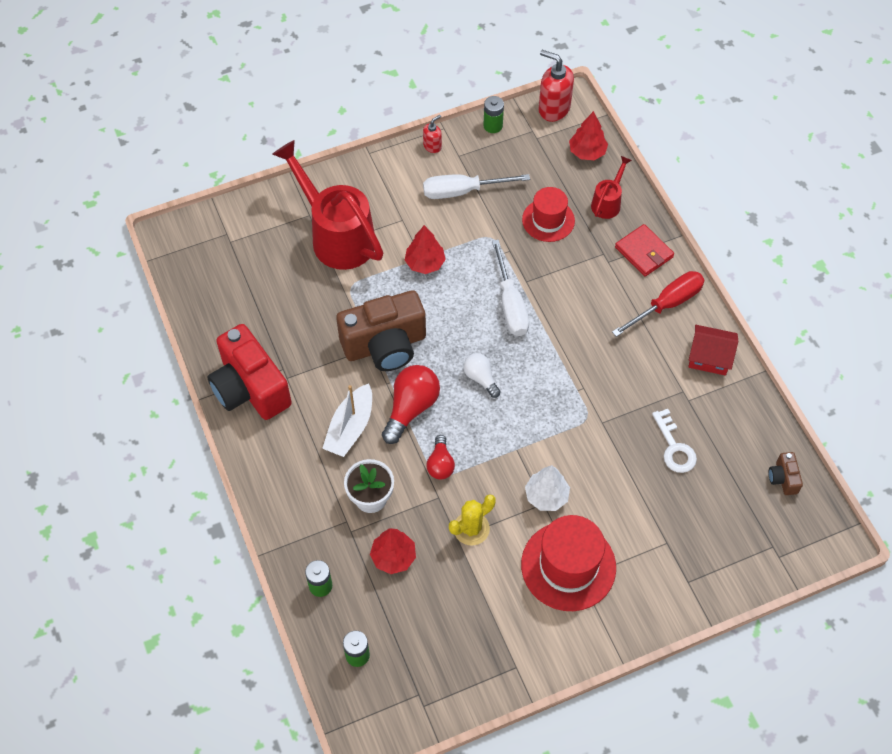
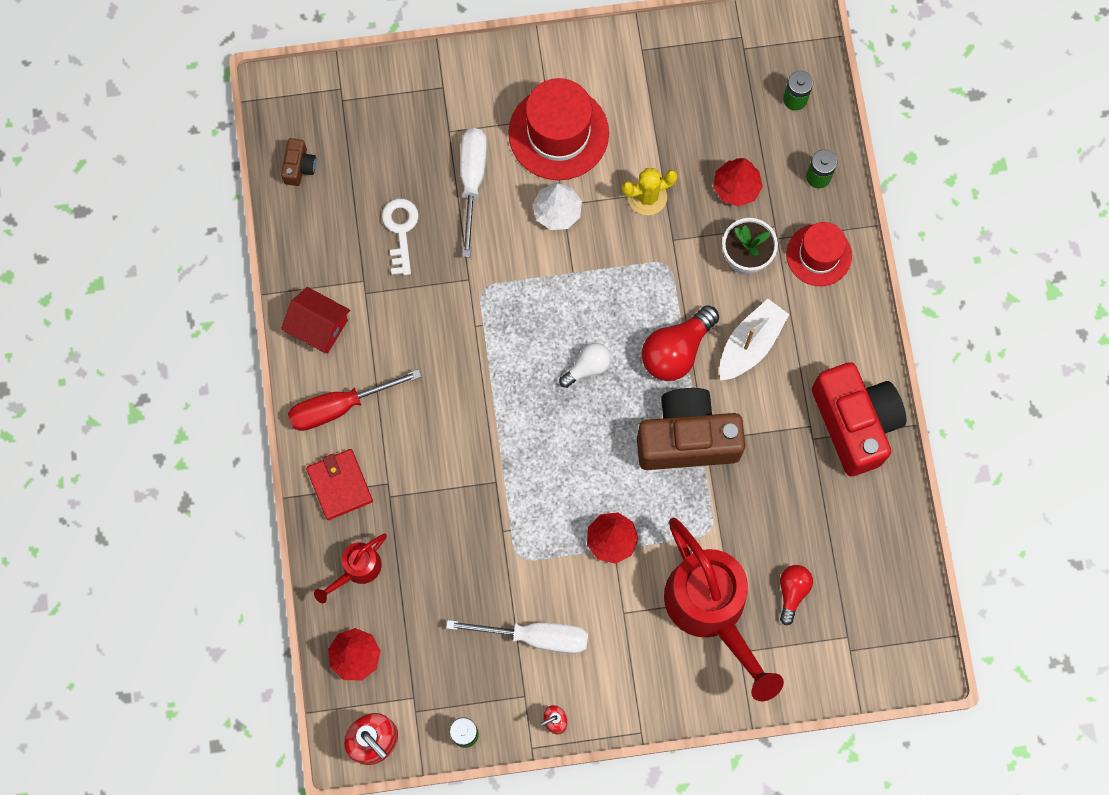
camera: 165 degrees left, 15 degrees up
red light bulb [427,435,455,480] -> red light bulb moved to [780,565,813,625]
white light bulb [464,353,501,398] -> white light bulb turned 105 degrees counterclockwise [559,343,611,388]
white screwdriver [492,240,529,336] -> white screwdriver moved to [460,128,487,257]
red hat [522,187,575,242] -> red hat moved to [786,222,852,286]

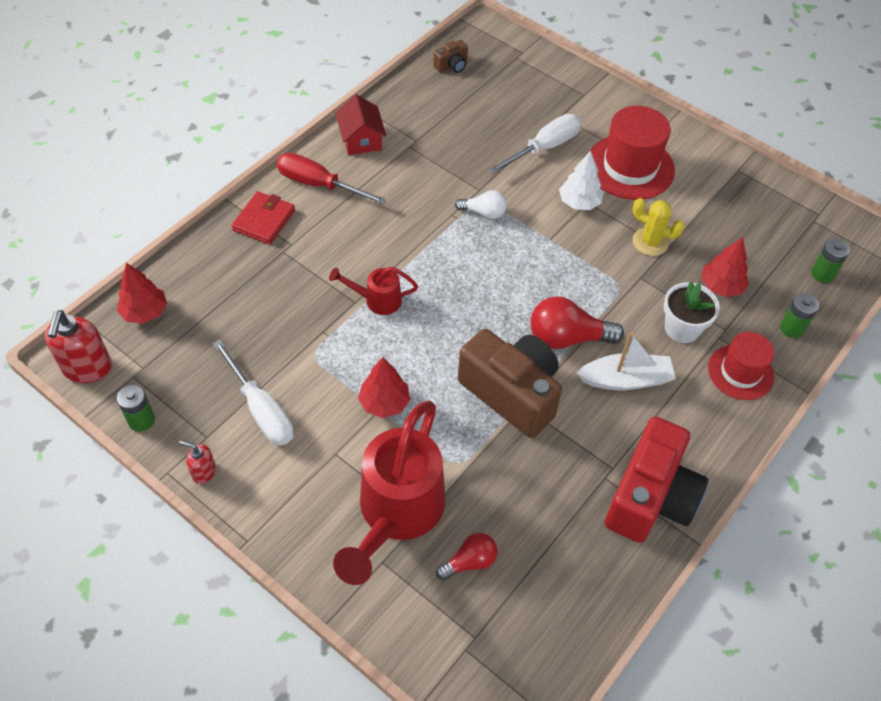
camera: 45 degrees right, 20 degrees down
red watering can [314,534,387,603] -> red watering can moved to [329,267,418,315]
white key [382,199,419,275] -> none
white light bulb [559,343,611,388] -> white light bulb moved to [455,190,507,219]

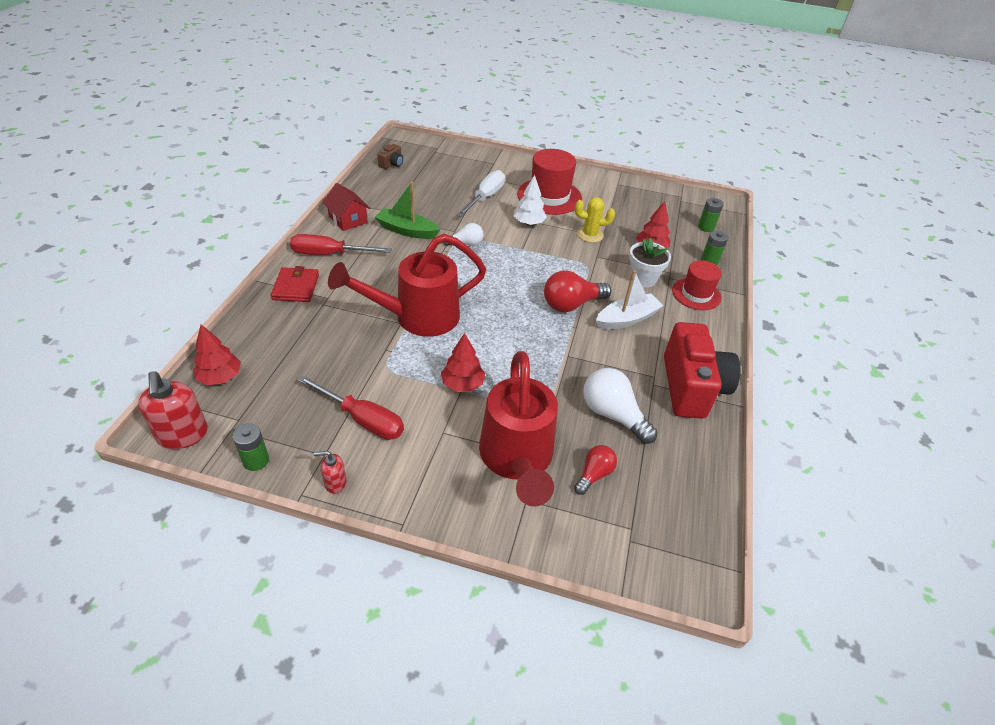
camera: 25 degrees left, 10 degrees down
white screwdriver [213,339,294,446] -> red screwdriver [298,375,404,440]
red watering can [329,267,418,315] -> red watering can [328,234,486,337], size x2.12
brown camera [458,329,562,438] -> none
none -> green boat [375,182,441,239]
none -> white light bulb [583,368,657,444]

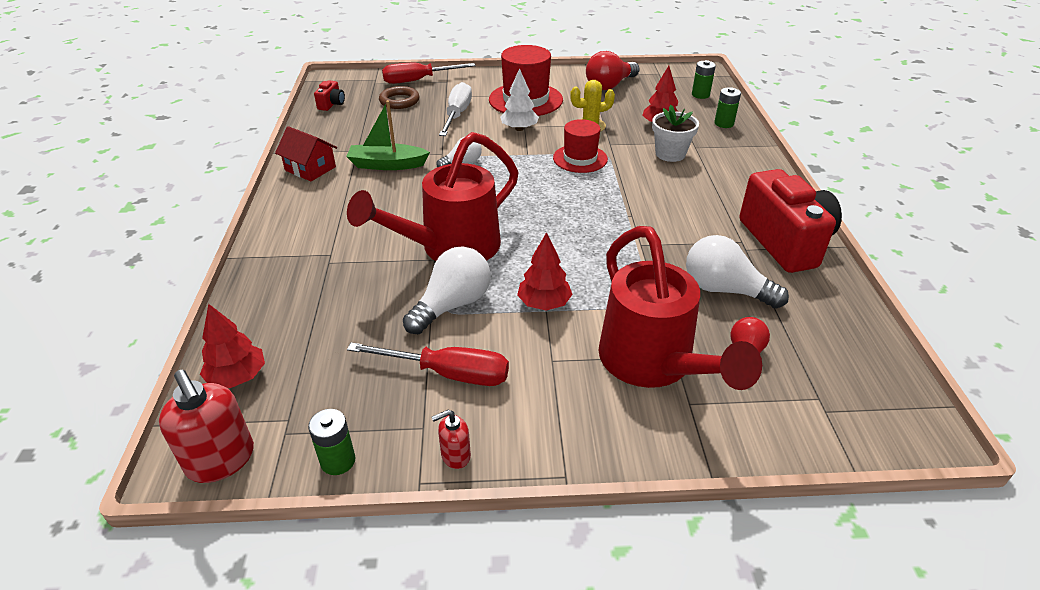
camera: 15 degrees left, 5 degrees down
red wallet [271,266,319,302] -> none
red screwdriver [290,234,392,255] -> red screwdriver moved to [382,63,476,84]
brown camera [377,144,403,169] -> red camera [314,80,345,111]
red light bulb [544,271,611,312] -> red light bulb moved to [586,51,639,90]
white boat [596,270,664,330] -> none
red hat [672,260,722,310] -> red hat moved to [553,119,608,173]
none -> brown ring [379,86,419,109]
none -> white light bulb [403,247,491,335]

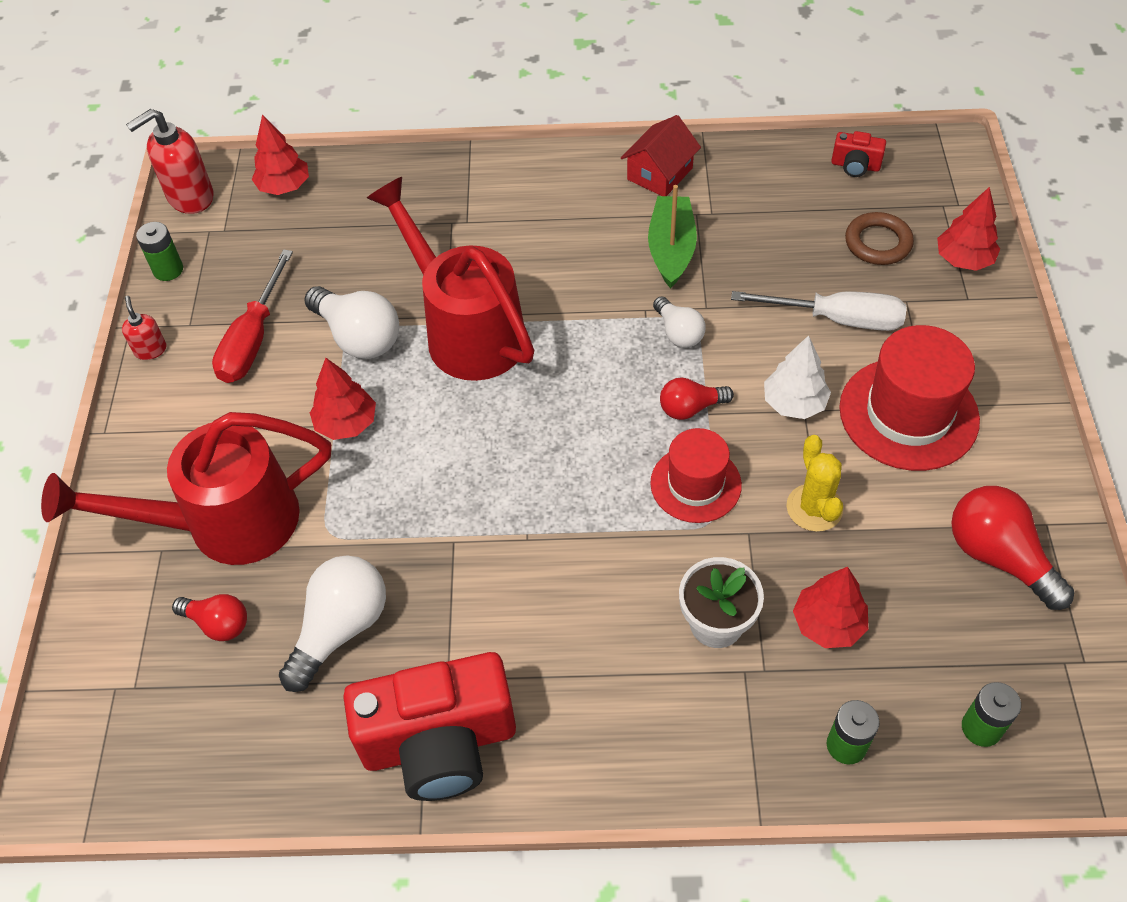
camera: 95 degrees right, 15 degrees up
red screwdriver [382,63,476,84] -> red tree [937,187,1000,271]
none -> red light bulb [660,377,734,420]

